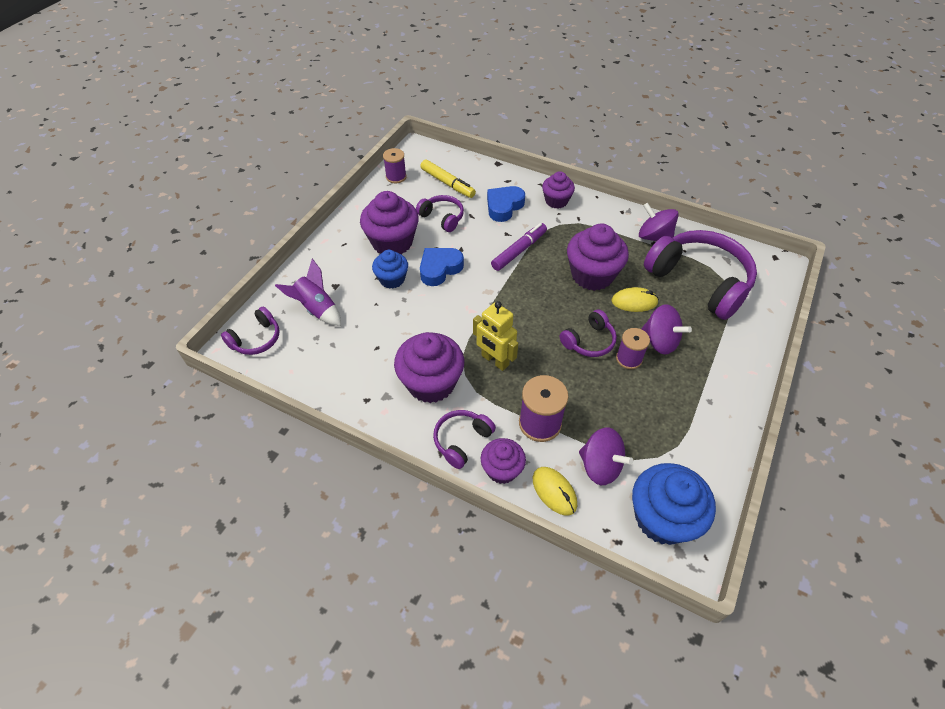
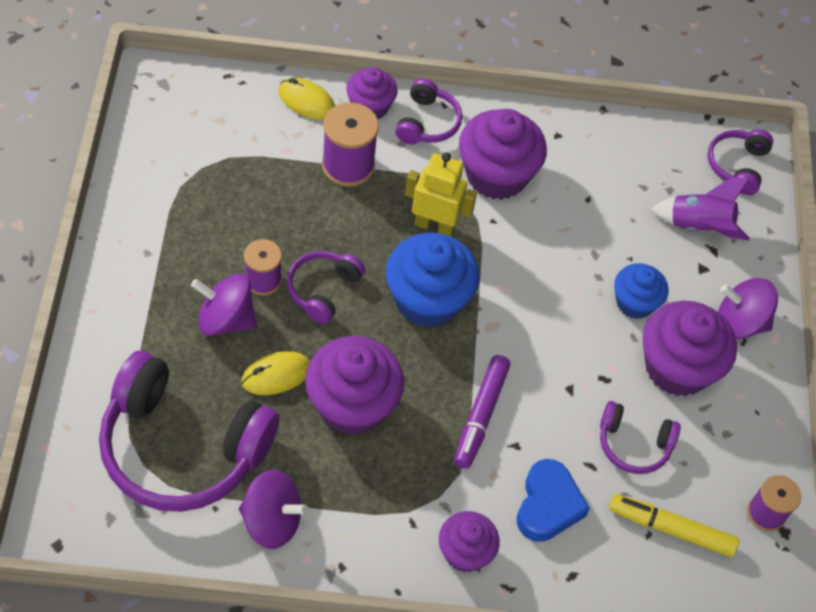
camera: 150 degrees right, 5 degrees up
blue heart [420,248,464,286] -> none
purple spinning top [579,427,633,485] -> purple spinning top moved to [718,278,778,339]
blue cupcake [632,463,716,545] -> blue cupcake moved to [386,233,479,328]

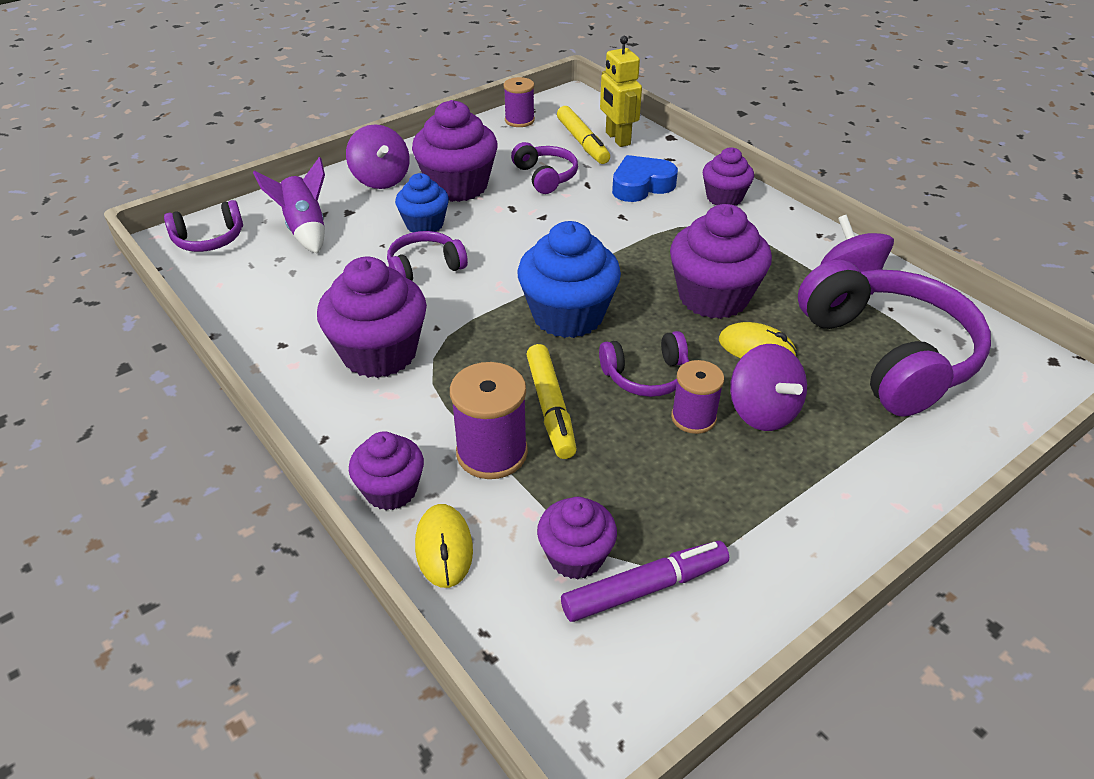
camera: 125 degrees left, 15 degrees down
purple headphones [395,78,462,144] -> purple headphones moved to [387,231,468,281]
yellow robot [405,152,477,237] -> yellow robot moved to [600,36,642,147]
purple marker [454,355,510,469] -> purple marker moved to [561,541,729,622]
none -> yellow marker [526,344,577,459]
none -> purple cupcake [537,497,617,579]

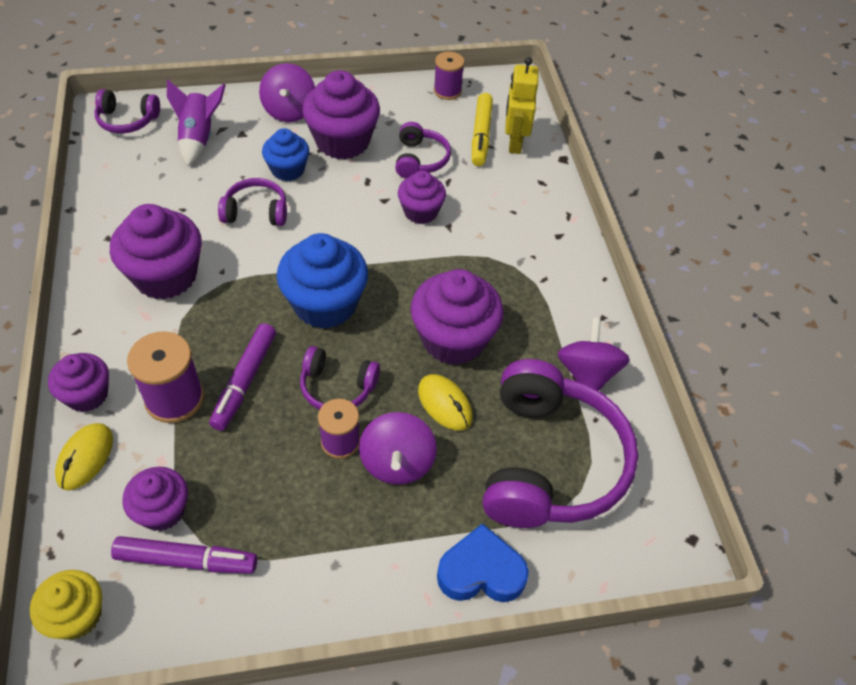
camera: 25 degrees right, 10 degrees up
yellow marker [526,344,577,459] -> purple marker [209,323,276,431]
blue heart [612,155,678,202] -> blue heart moved to [437,523,529,602]
purple cupcake [703,147,754,206] -> purple cupcake moved to [398,171,446,224]
none -> yellow cupcake [30,570,102,640]

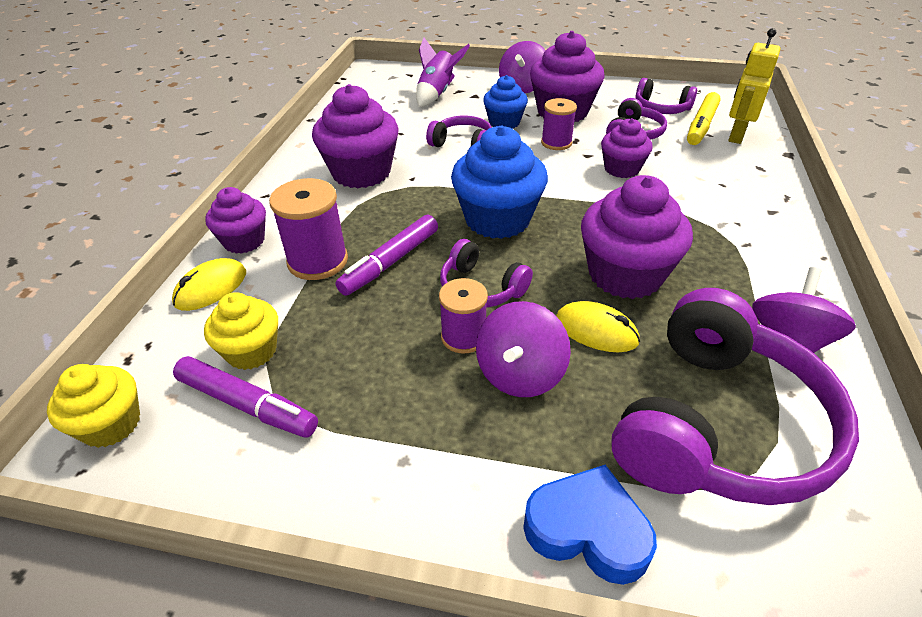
camera: 25 degrees right, 10 degrees down
purple headphones [94,89,160,133] -> purple headphones moved to [635,78,697,114]
purple cupcake [122,467,188,531] -> yellow cupcake [204,292,278,370]
yellow mouse [418,374,473,431] -> yellow mouse turned 45 degrees counterclockwise [556,301,640,352]
purple spool [434,52,464,100] -> purple spool moved to [541,98,577,150]

